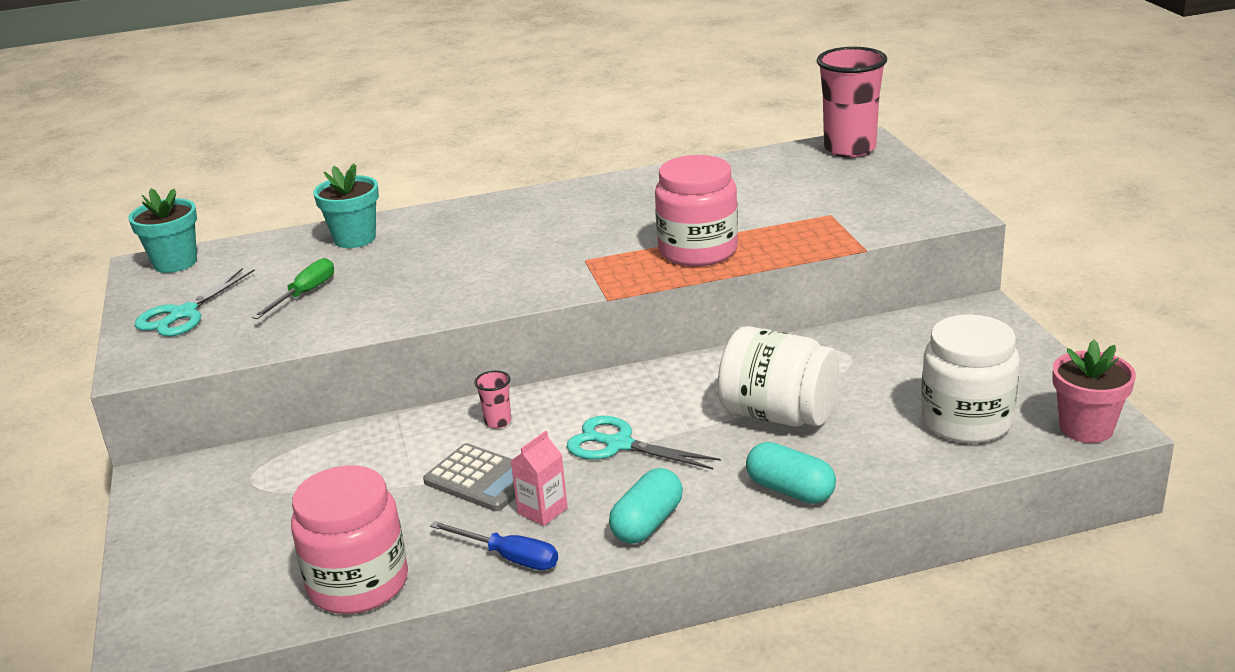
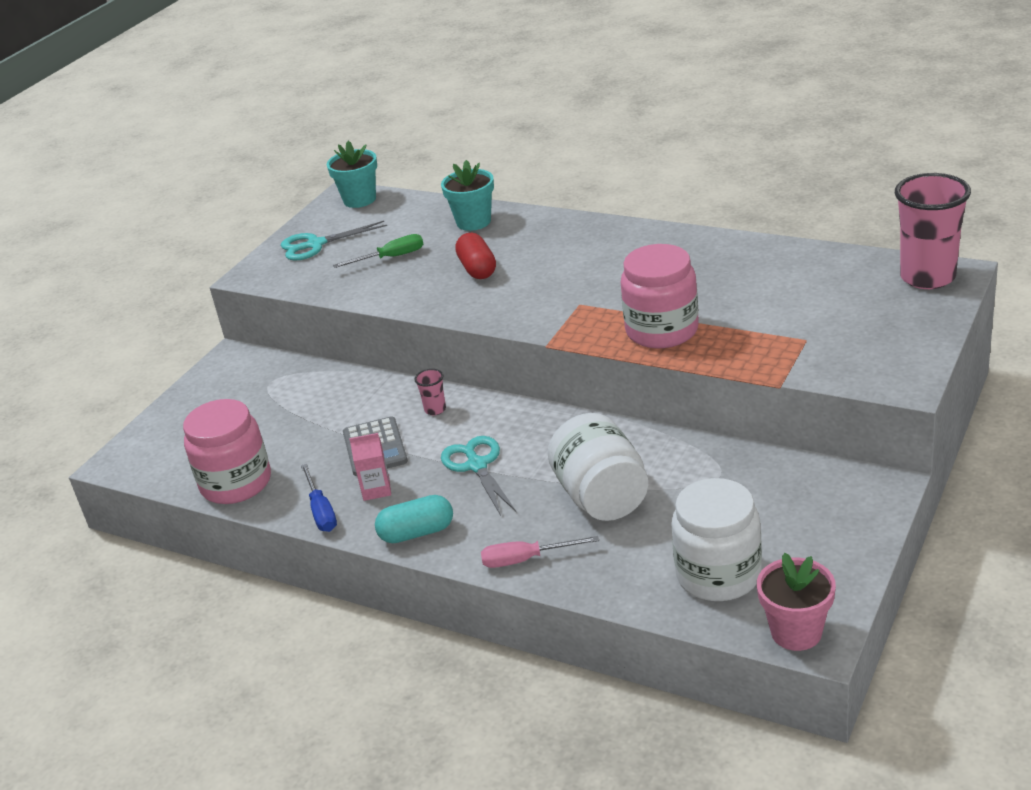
camera: 45 degrees right, 5 degrees up
turquoise capsule [746,442,836,504] -> pink screwdriver [481,536,599,568]
none -> red capsule [455,233,496,279]

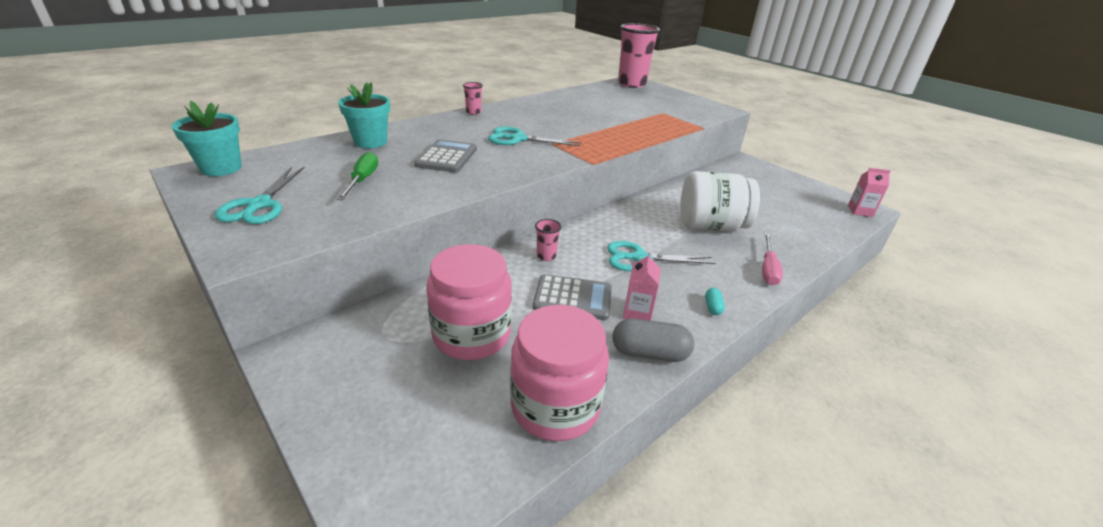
camera: 75 degrees left, 0 degrees up
blue screwdriver [301,464,337,532] -> grey capsule [612,319,694,362]
turquoise capsule [375,495,453,543] -> turquoise capsule [705,288,725,315], size x0.49
red capsule [455,233,496,279] -> grey calculator [414,139,477,173]
pink jar [621,244,699,348] -> pink jar moved to [426,244,512,360]
white jar [671,478,762,601] -> none
pink flower pot [757,553,836,651] -> pink carton [848,168,891,217]
none -> pink cup [463,82,483,115]
none -> turquoise scissors [488,126,581,146]

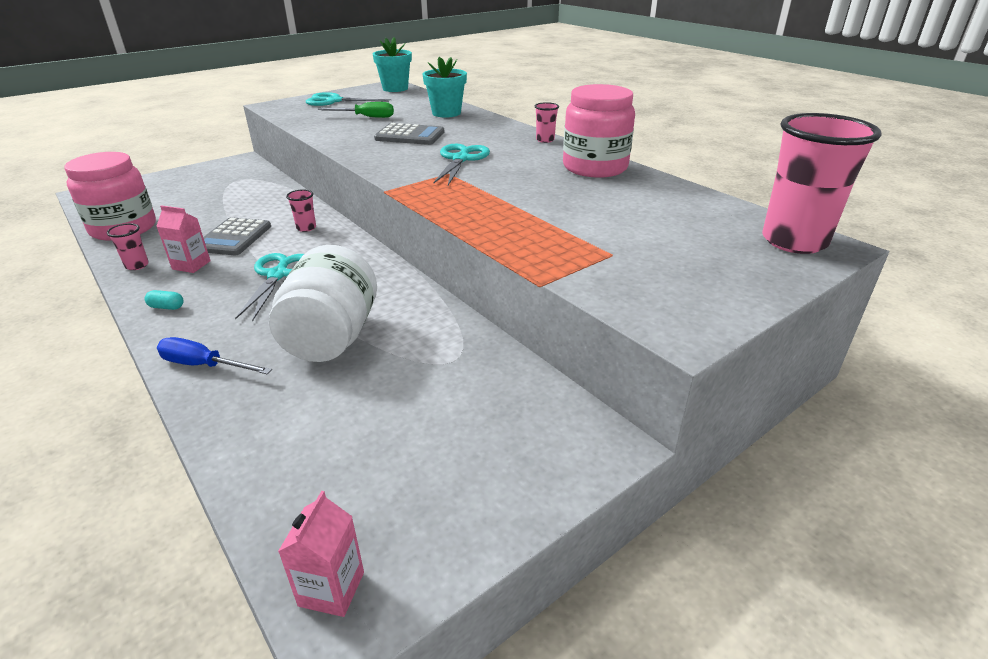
camera: 95 degrees right, 0 degrees up
pink jar [426,244,512,360] -> pink jar moved to [563,84,635,178]
grey capsule [612,319,694,362] -> pink cup [107,223,149,270]
pink screwdriver [762,233,783,285] -> blue screwdriver [157,337,272,374]

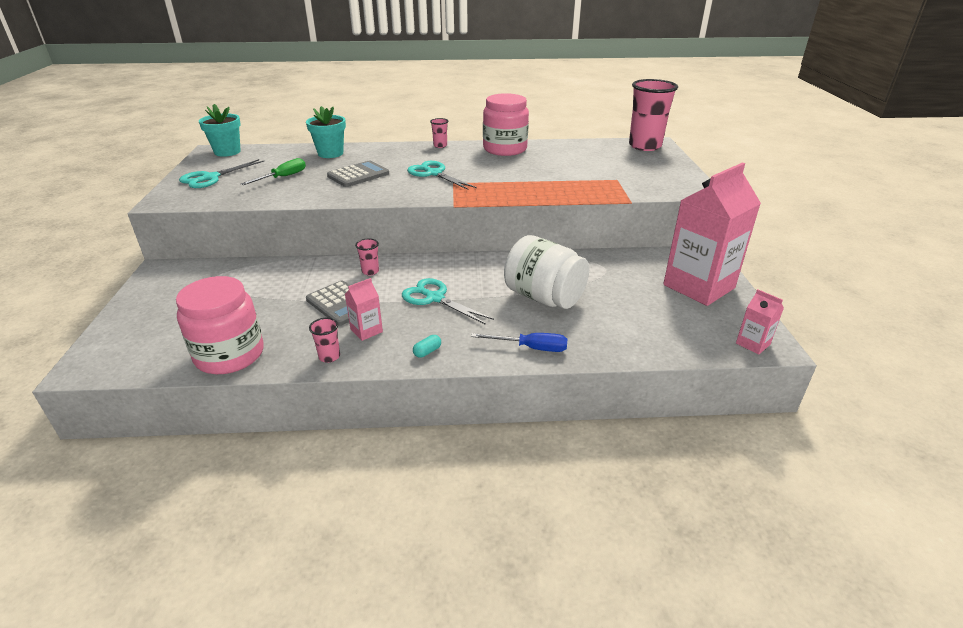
camera: 55 degrees left, 0 degrees up
blue screwdriver [157,337,272,374] -> blue screwdriver turned 135 degrees counterclockwise [471,333,567,352]
none -> pink carton [663,163,761,306]

